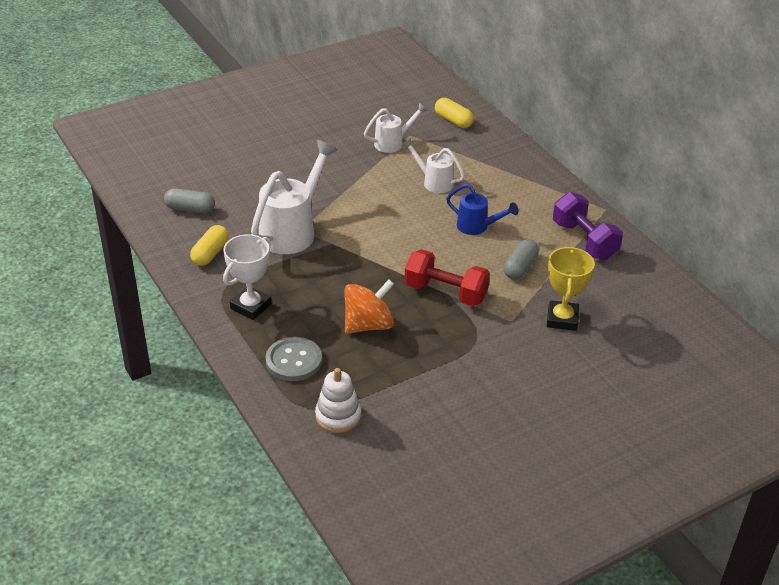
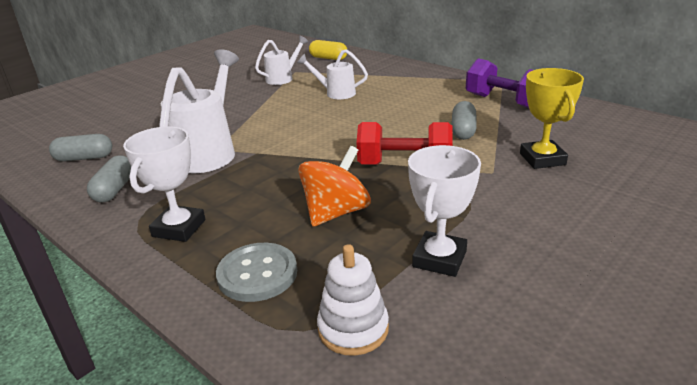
camera: 15 degrees left, 10 degrees down
yellow capsule [190,225,229,266] -> grey capsule [87,155,131,203]
blue watering can [446,184,519,235] -> none
none -> white trophy [408,145,481,277]

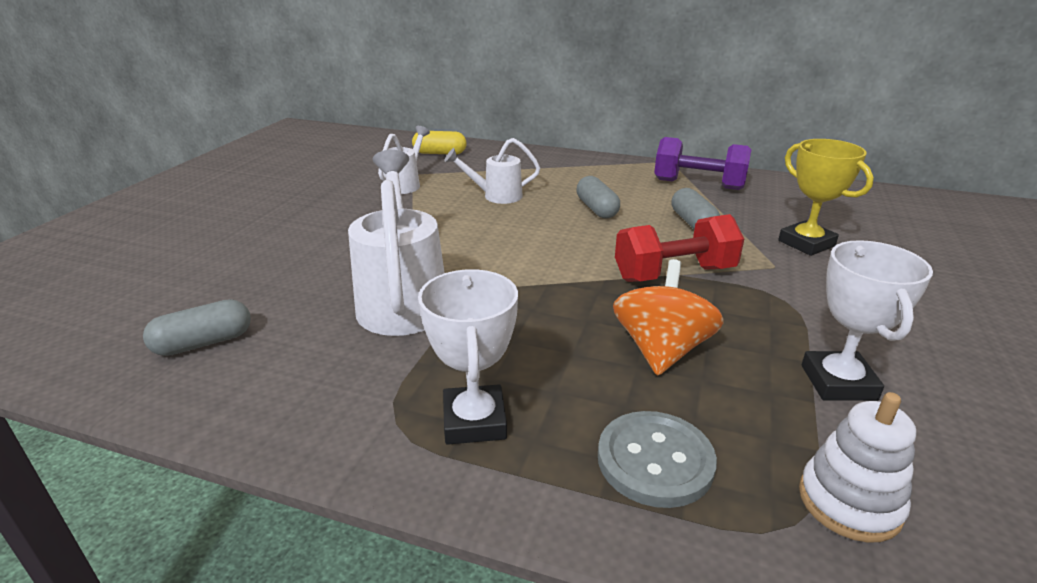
camera: 25 degrees left, 0 degrees up
grey capsule [87,155,131,203] -> grey capsule moved to [576,176,620,218]

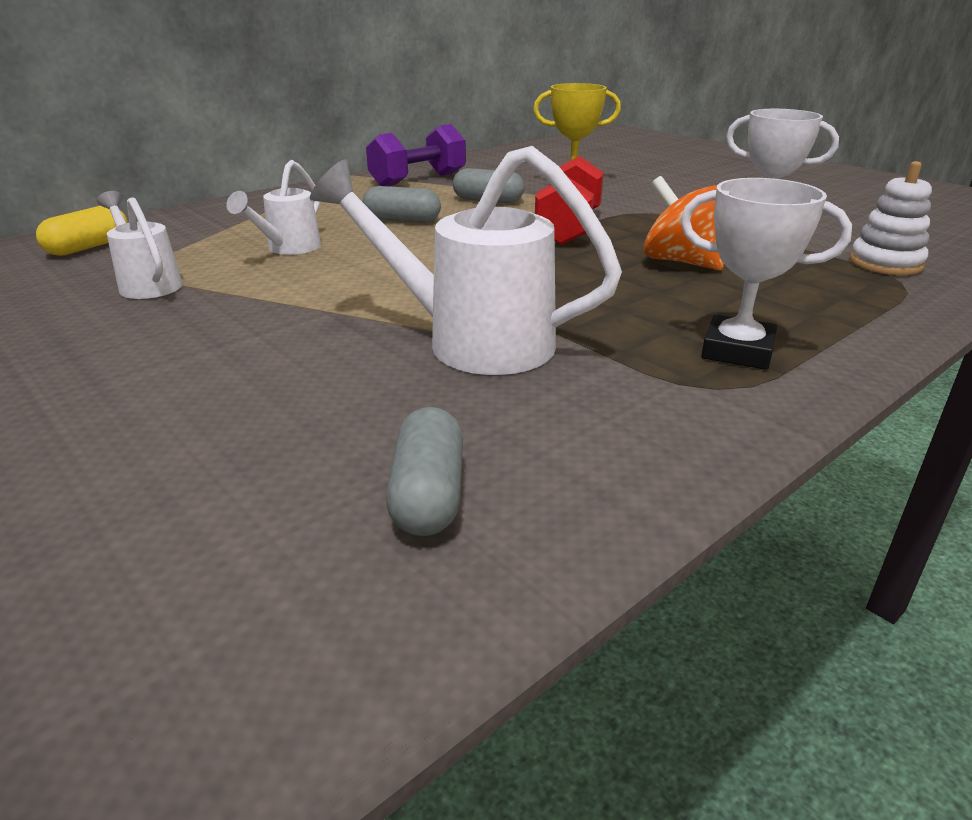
camera: 60 degrees left, 0 degrees up
grey button [598,411,717,508] -> none

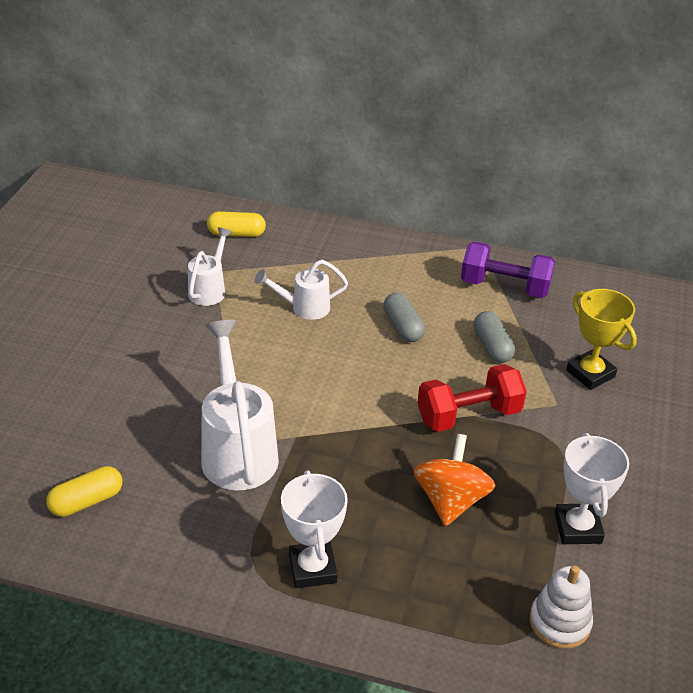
camera: 55 degrees right, 10 degrees up
grey capsule [386,407,463,536] -> yellow capsule [46,466,122,517]

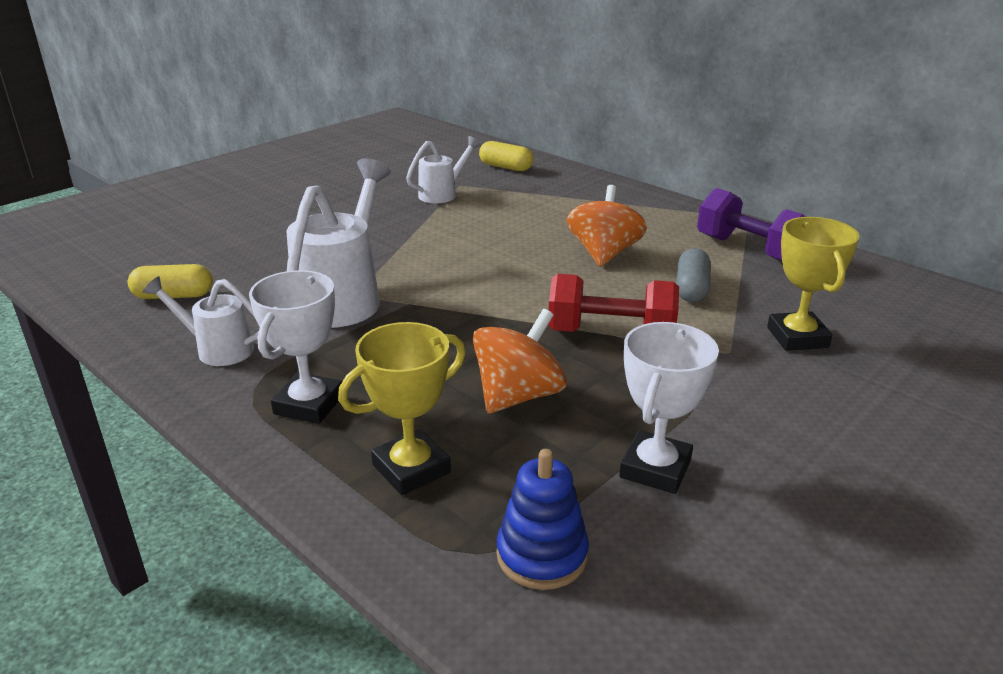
camera: 30 degrees right, 10 degrees down
white watering can [255,260,348,320] -> white watering can moved to [143,276,259,366]
grey capsule [384,293,425,342] -> orange spinning top [567,185,647,267]
white stacking toy [530,565,593,649] -> blue stacking toy [496,449,589,590]
none -> yellow trophy [338,322,466,495]

